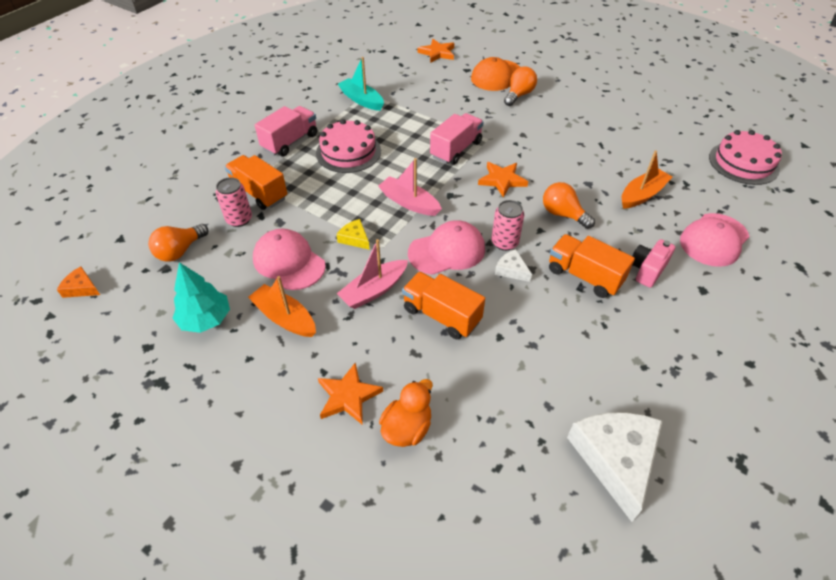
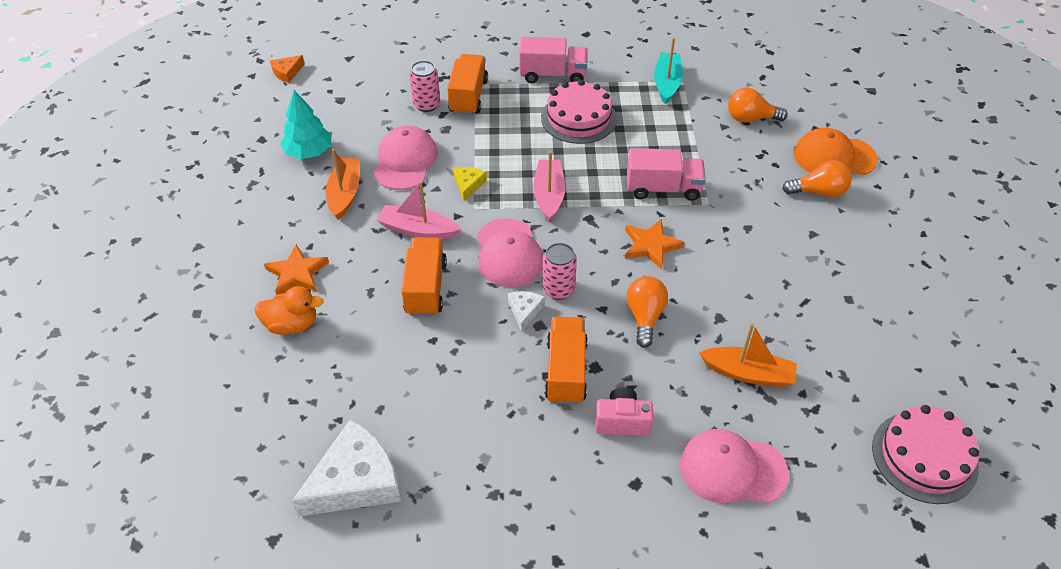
camera: 55 degrees right, 0 degrees up
orange cheese [57,266,100,298] -> orange cheese turned 120 degrees counterclockwise [270,55,305,83]
orange light bulb [148,224,208,262] -> orange light bulb moved to [728,88,788,123]
pink cap [408,220,485,275] -> pink cap turned 45 degrees clockwise [477,218,543,287]
orange star [418,39,454,63] -> none

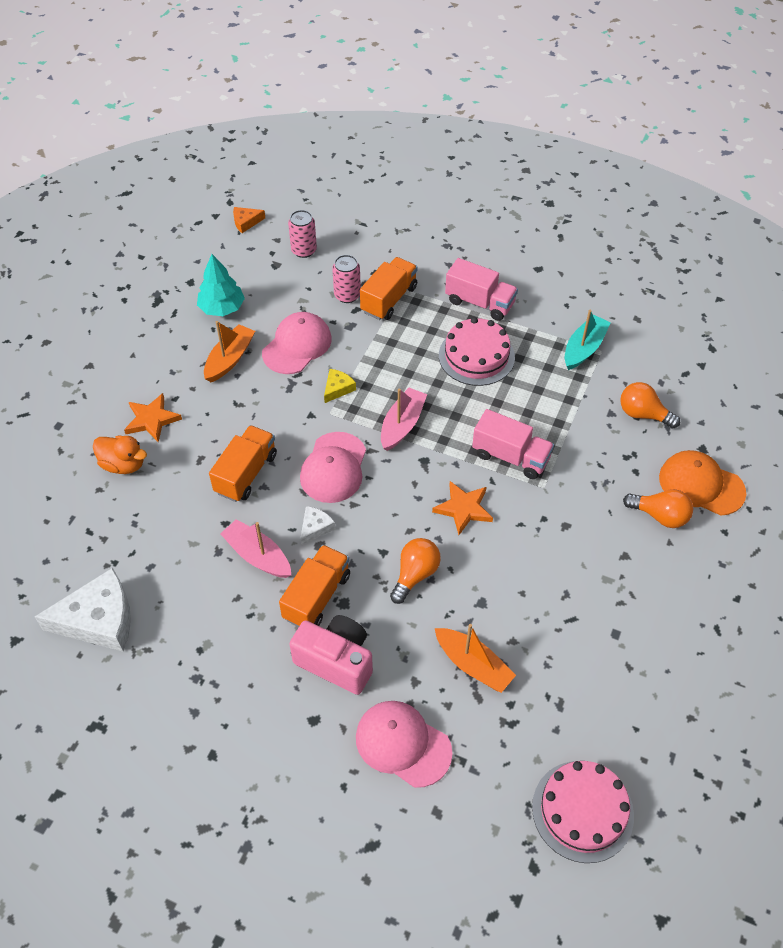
camera: 25 degrees right, 5 degrees up
pink boat [377,181,461,239] -> pink boat moved to [220,519,291,578]
pink can [542,243,577,300] -> pink can moved to [288,210,317,258]
pink camera [595,388,654,436] -> pink camera [289,615,373,695], size x1.52

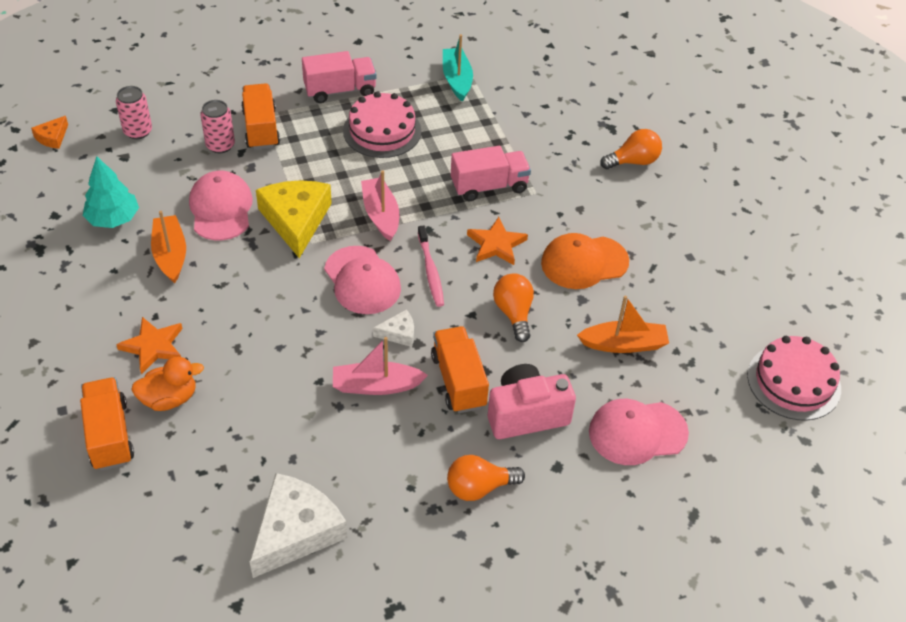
camera: 45 degrees left, 5 degrees down
orange truck [209,425,277,502] -> orange truck moved to [80,377,134,471]
white cheese [300,506,336,546] -> white cheese turned 90 degrees clockwise [373,309,414,347]
yellow cheese [324,369,356,403] -> yellow cheese [256,180,332,258], size x2.13
orange light bulb [620,382,680,429] -> orange light bulb moved to [447,455,525,501]
orange cap [659,450,746,516] -> orange cap moved to [541,233,629,289]
none -> pink toothbrush [418,226,444,307]

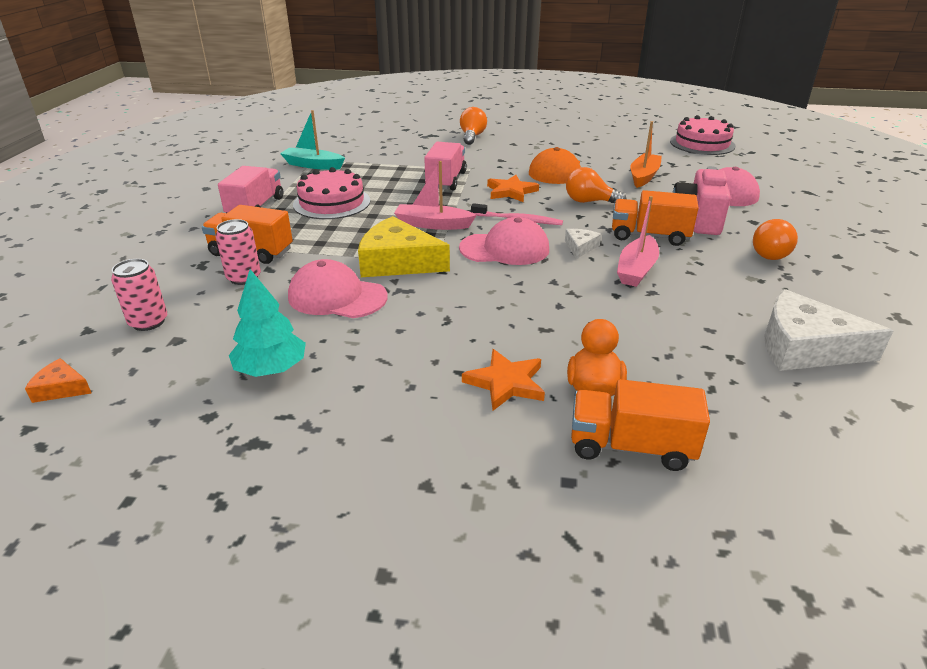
camera: 60 degrees left, 15 degrees down
orange cheese [31,116,68,149] -> orange cheese turned 135 degrees clockwise [25,358,91,403]
orange boat [151,211,186,283] -> none
white cheese [250,473,347,578] -> white cheese turned 45 degrees counterclockwise [764,289,893,371]

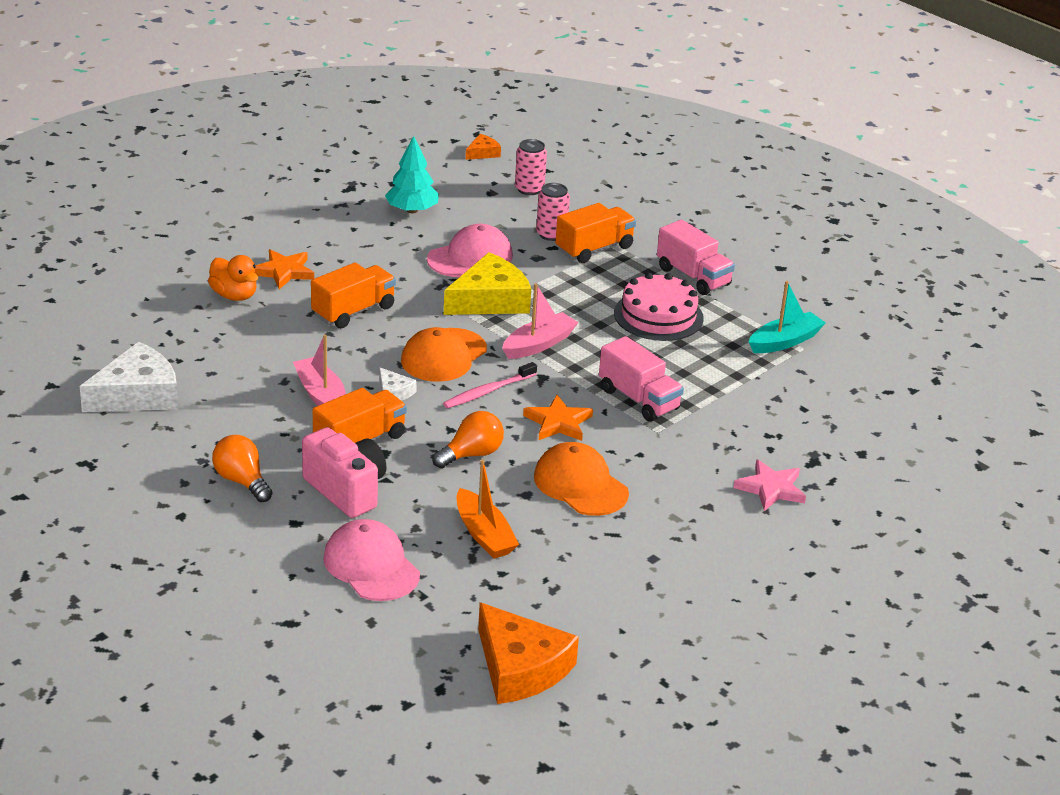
camera: 125 degrees right, 0 degrees up
pink cap [459,217,549,265] -> orange cap [401,327,487,382]
orange light bulb [460,107,487,145] -> pink star [734,459,806,511]
orange truck [571,379,710,471] -> orange truck moved to [311,262,396,328]
pink cake [670,115,736,155] -> orange cheese [478,602,579,704]

